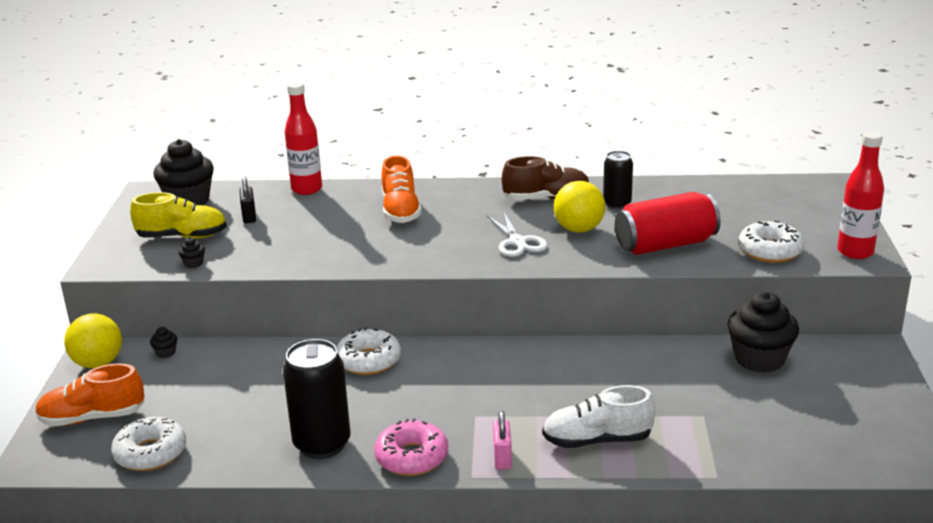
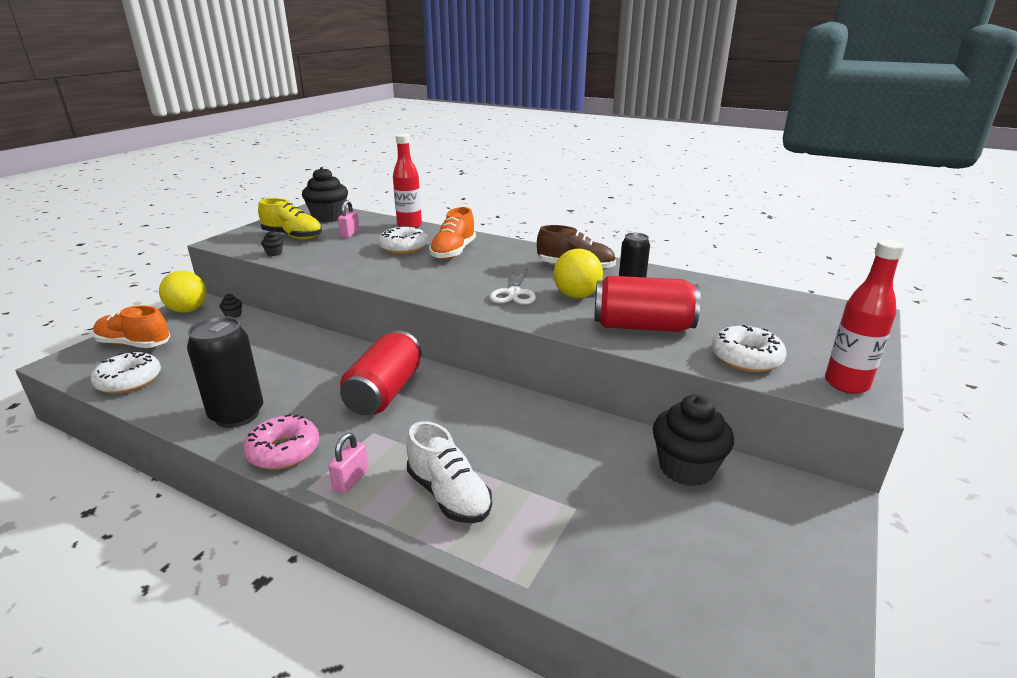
camera: 25 degrees right, 0 degrees up
black padlock [240,176,256,223] -> pink padlock [338,200,360,238]
white donut [337,327,401,375] -> white donut moved to [378,225,428,254]
white shoe [542,385,655,448] -> white shoe turned 150 degrees counterclockwise [407,421,492,523]
none -> red can [340,330,422,415]

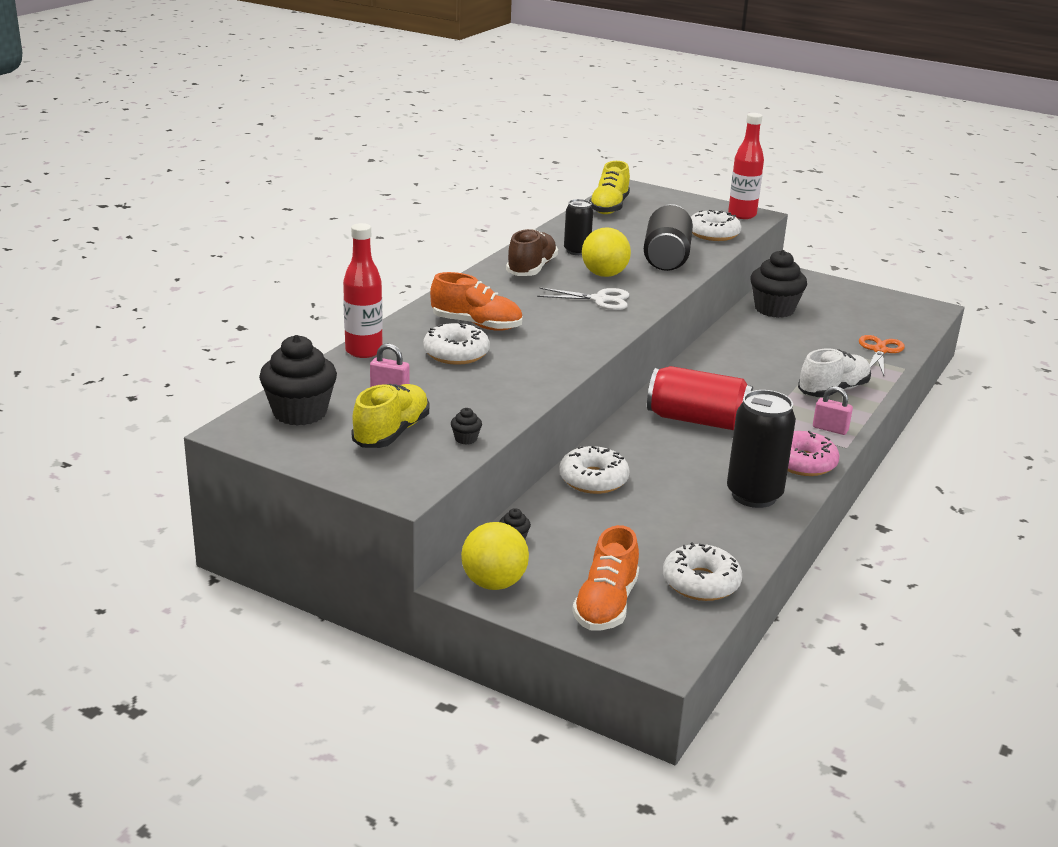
camera: 90 degrees left, 0 degrees up
red can [594,276,701,332] -> black can [644,204,693,271]
none -> white donut [559,446,630,494]
none -> yellow shoe [589,161,630,214]
none -> orange scissors [859,335,905,376]

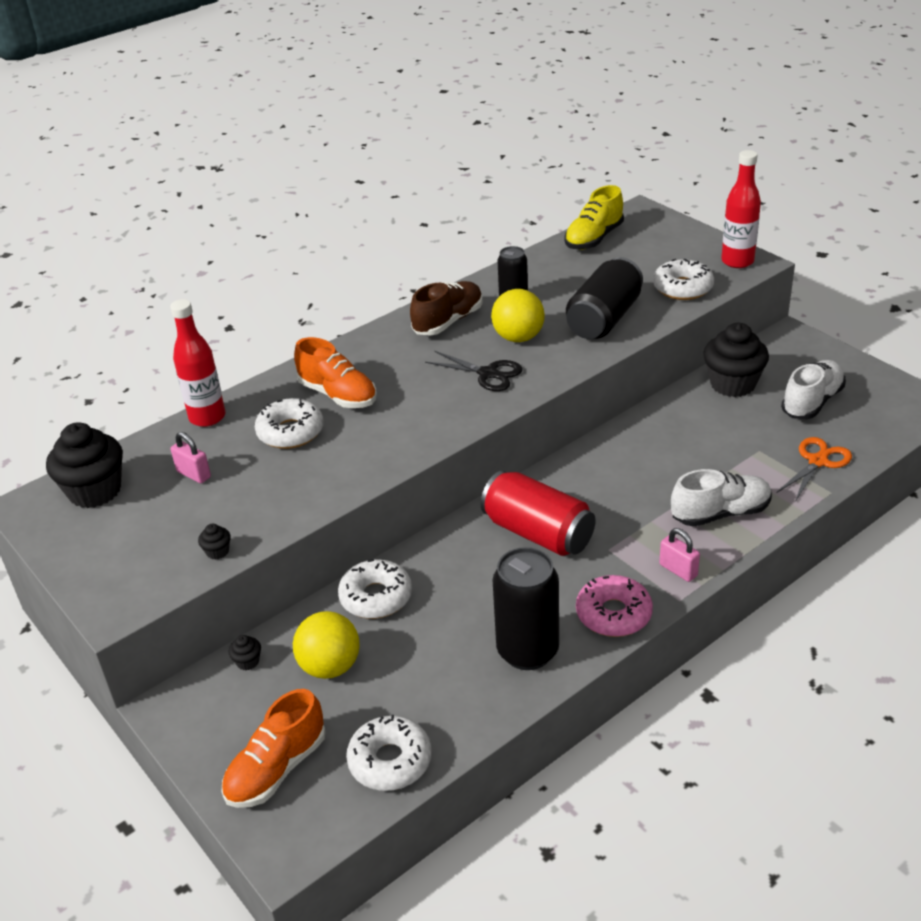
camera: 25 degrees right, 10 degrees up
yellow shoe [351,384,429,448] -> none
yellow ball [461,522,529,590] -> yellow ball moved to [293,611,360,679]
white scissors [537,288,629,310] -> black scissors [425,351,522,391]
none -> white shoe [781,360,846,419]

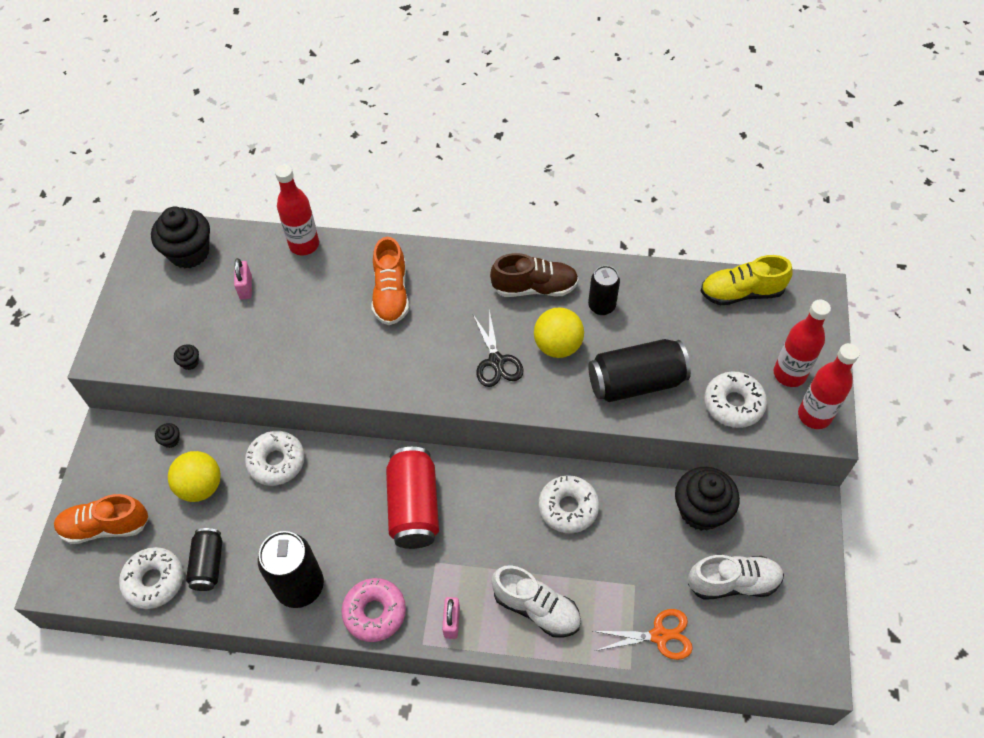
camera: 45 degrees right, 20 degrees up
white donut [255,398,324,449] -> white donut moved to [539,475,599,533]
none -> black can [186,528,222,591]
none -> red bottle [774,299,831,387]

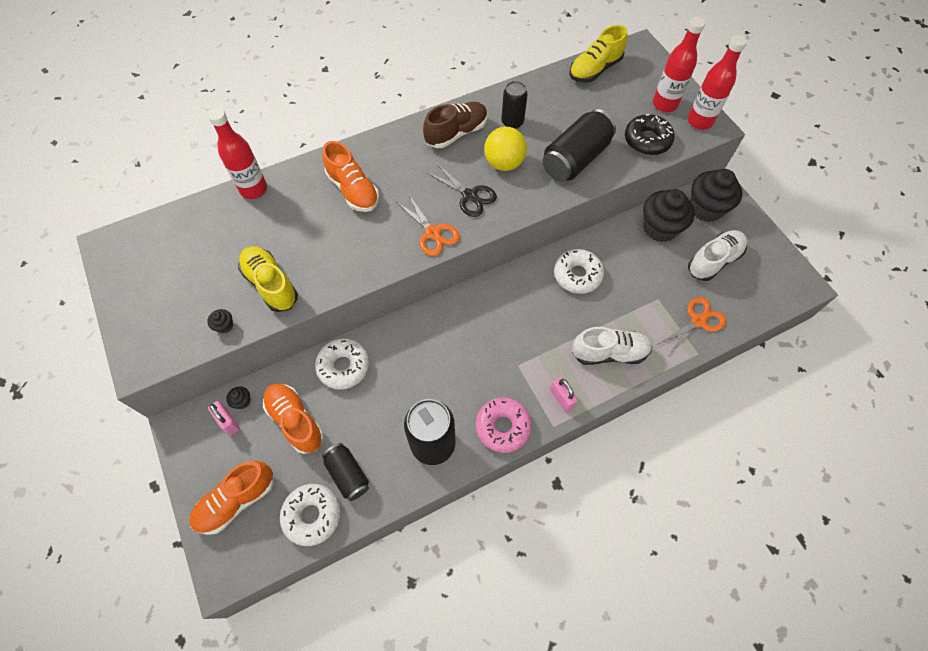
camera: 35 degrees left, 5 degrees up
black cupcake [151,207,210,268] -> black cupcake moved to [690,169,742,222]
yellow ball [168,451,221,502] -> orange shoe [263,384,324,454]
pink padlock [234,258,252,300] -> pink padlock moved to [208,401,240,435]
red can [386,447,439,549] -> none
white donut [704,371,767,428] -> black donut [625,114,674,155]
none -> yellow shoe [238,246,298,312]
none -> orange scissors [397,195,460,256]

